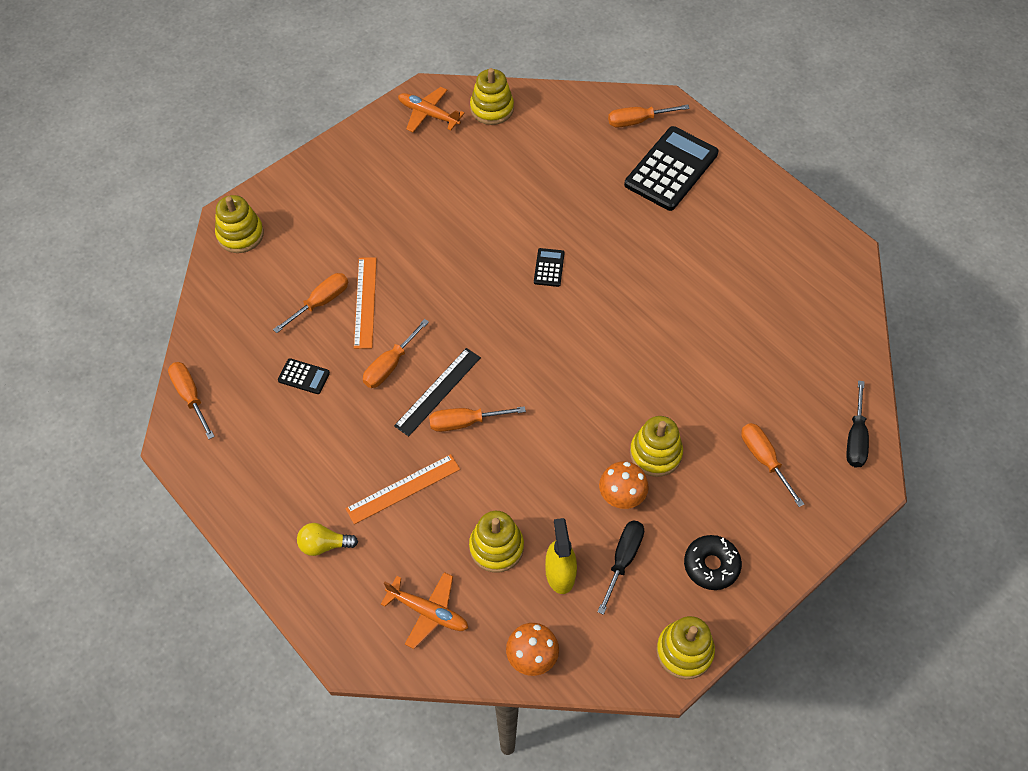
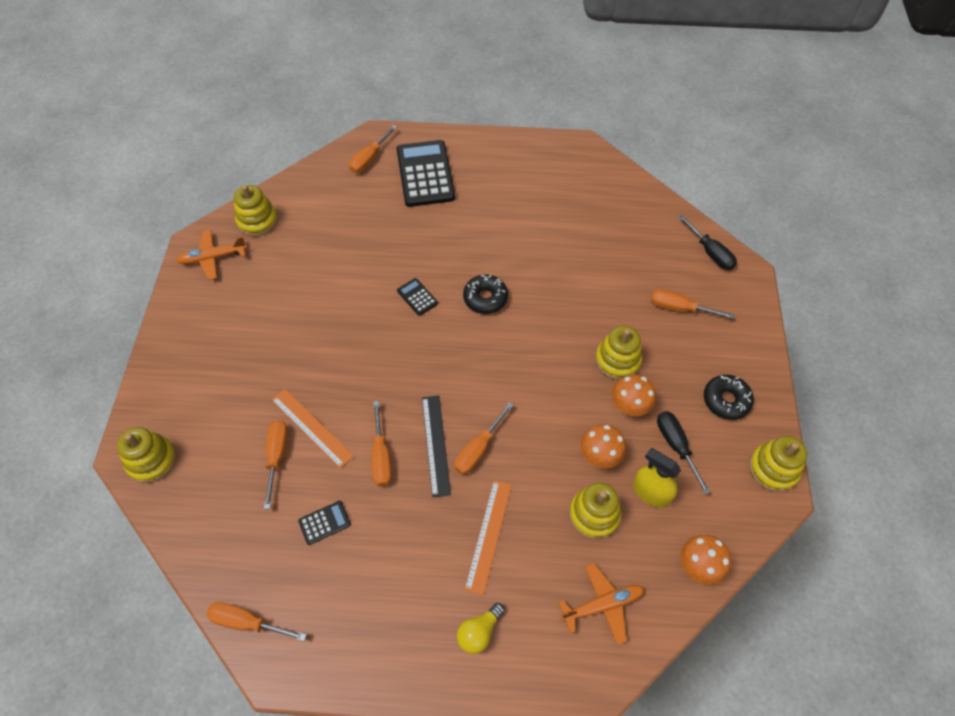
camera: 45 degrees left, 0 degrees up
none -> black donut [463,275,508,314]
none -> orange mushroom [580,424,626,468]

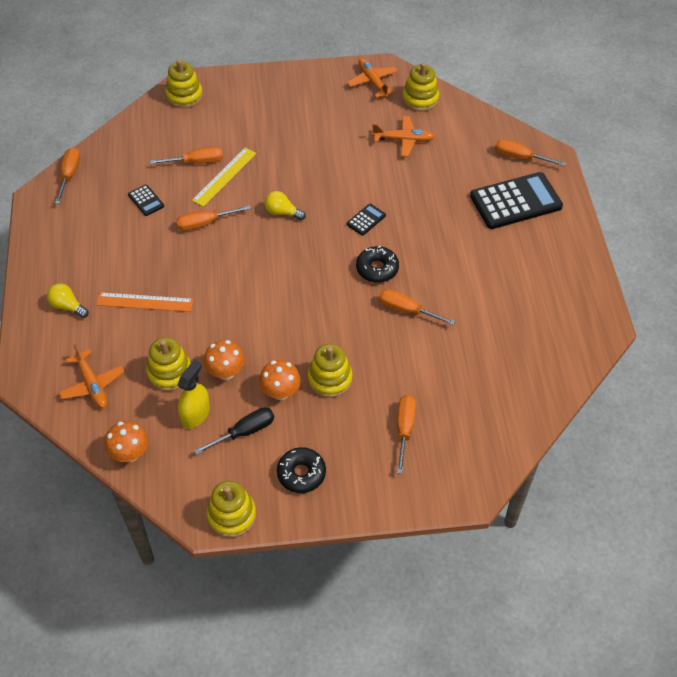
camera: 80 degrees right, 5 degrees down
orange ruler [272,389,354,468] -> yellow ruler [192,148,256,207]
black ruler [422,395,451,497] -> none
orange screwdriver [454,402,514,475] -> orange screwdriver moved to [379,289,455,325]
black screwdriver [678,214,737,270] -> none
none -> yellow light bulb [264,191,306,220]
none -> orange plane [372,116,435,157]

